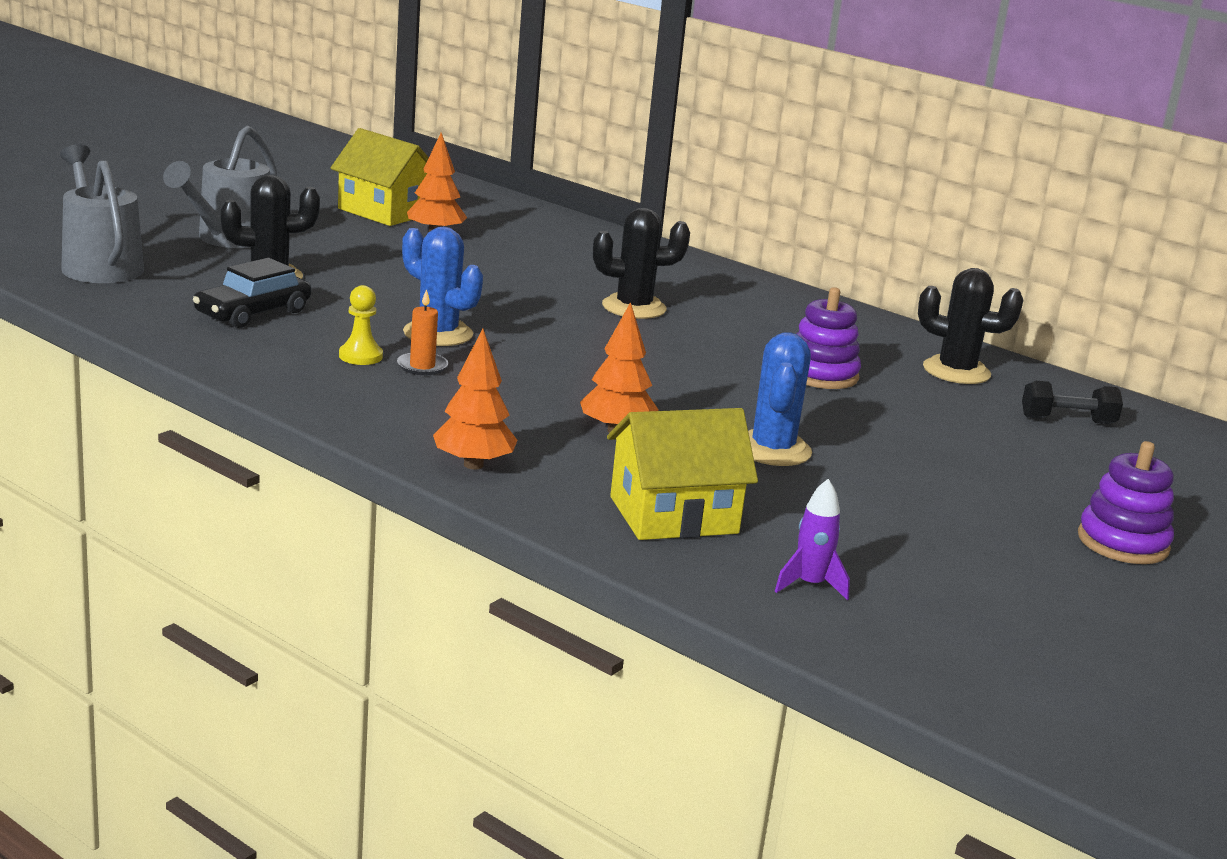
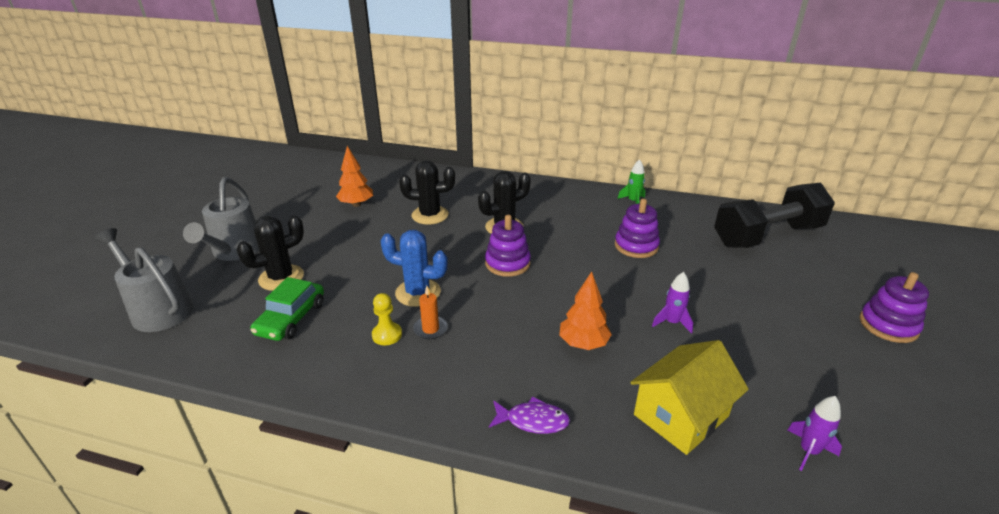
camera: 20 degrees left, 10 degrees up
black car [193,258,311,328] -> green car [251,277,324,341]
yellow house [331,128,429,226] -> none
orange tree [433,329,517,469] -> purple fish [489,396,570,434]
blue cactus [748,332,812,466] -> purple rocket [652,272,693,334]
black cactus [918,268,1023,384] -> black cactus moved to [399,160,455,225]
black dumbbell [1022,381,1123,424] -> black dumbbell [714,183,835,248], size x2.25
none -> purple stacking toy [485,215,531,277]
none -> green rocket [617,159,645,204]

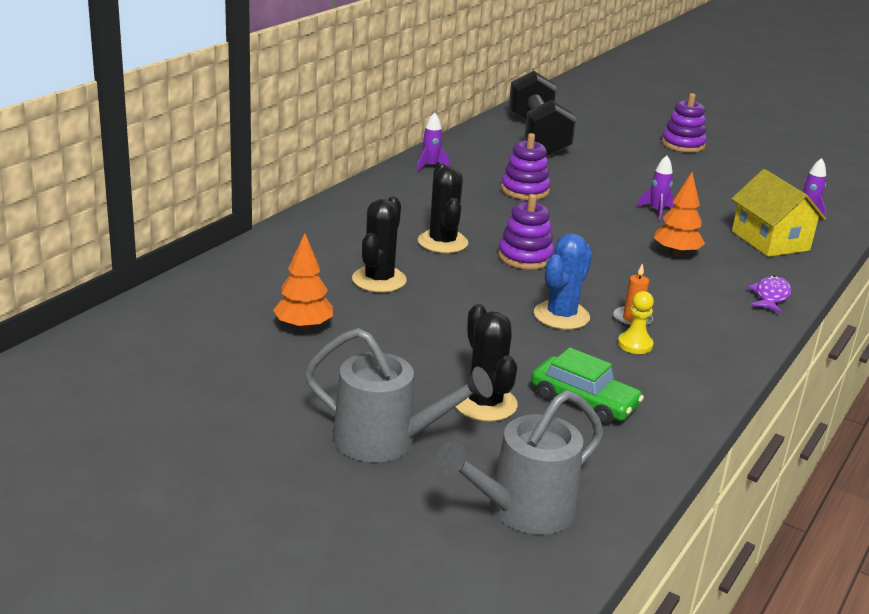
camera: 75 degrees left, 5 degrees down
green rocket [617,159,645,204] -> purple rocket [417,112,450,172]

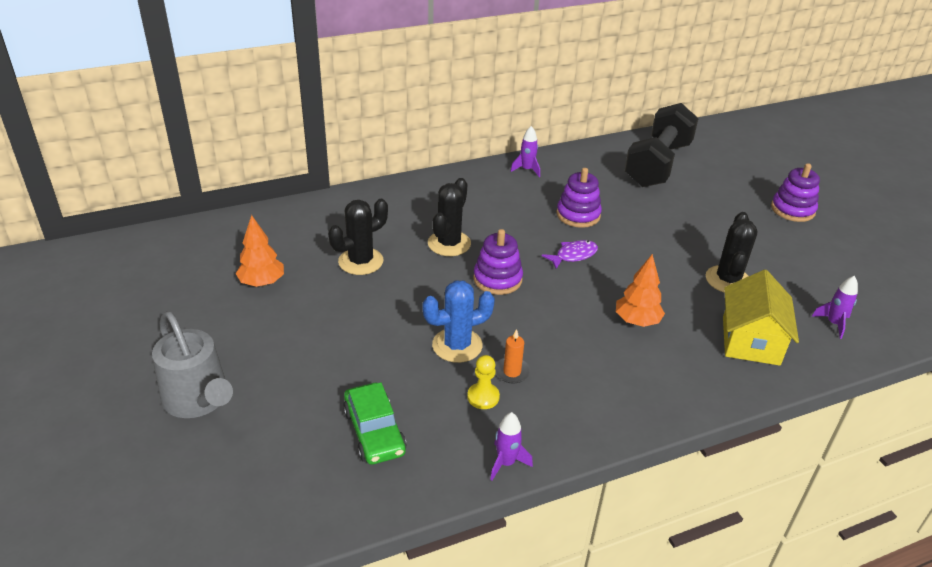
camera: 35 degrees right, 10 degrees up
grey watering can [435,390,604,534] -> none
black cactus [456,304,518,422] -> black cactus moved to [706,212,757,293]
purple rocket [637,155,674,220] -> purple rocket moved to [490,412,533,480]
purple fish [748,275,792,313] -> purple fish moved to [542,240,598,269]

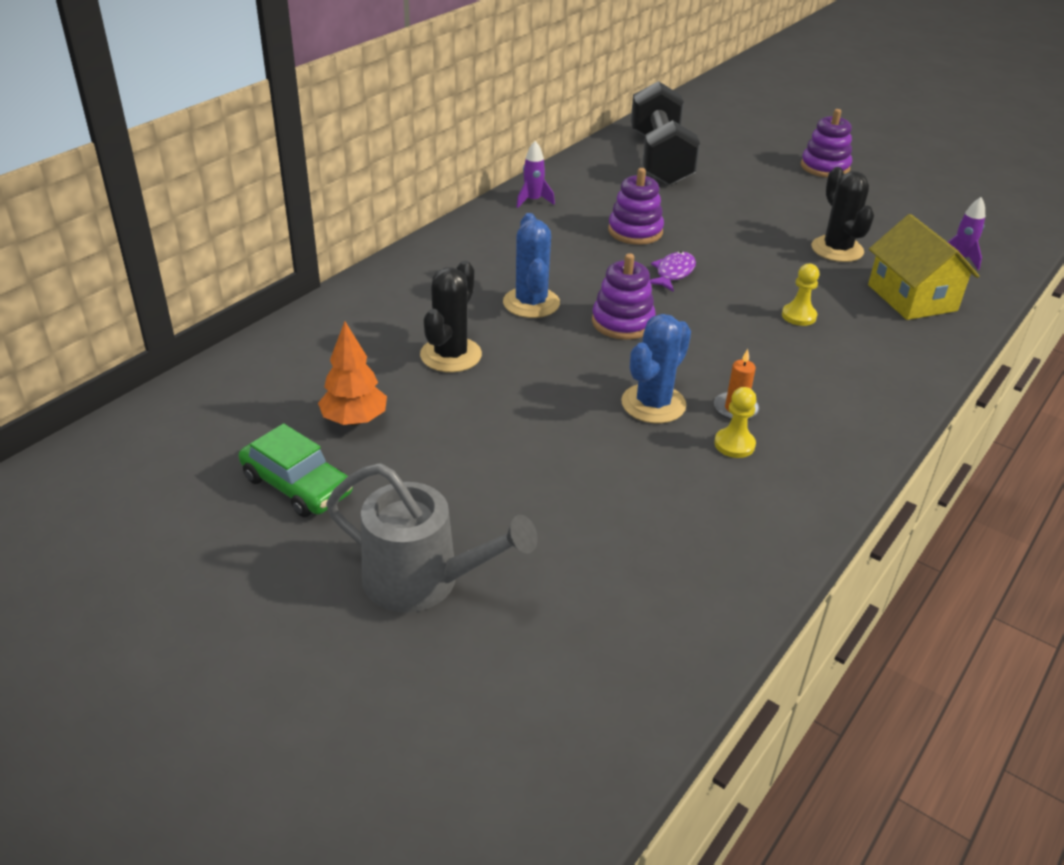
camera: 30 degrees left, 0 degrees up
green car [343,382,407,465] -> green car moved to [239,423,353,517]
black cactus [428,178,471,256] -> blue cactus [503,213,560,318]
purple rocket [490,412,533,480] -> none
orange tree [616,254,665,327] -> yellow pawn [782,264,819,326]

